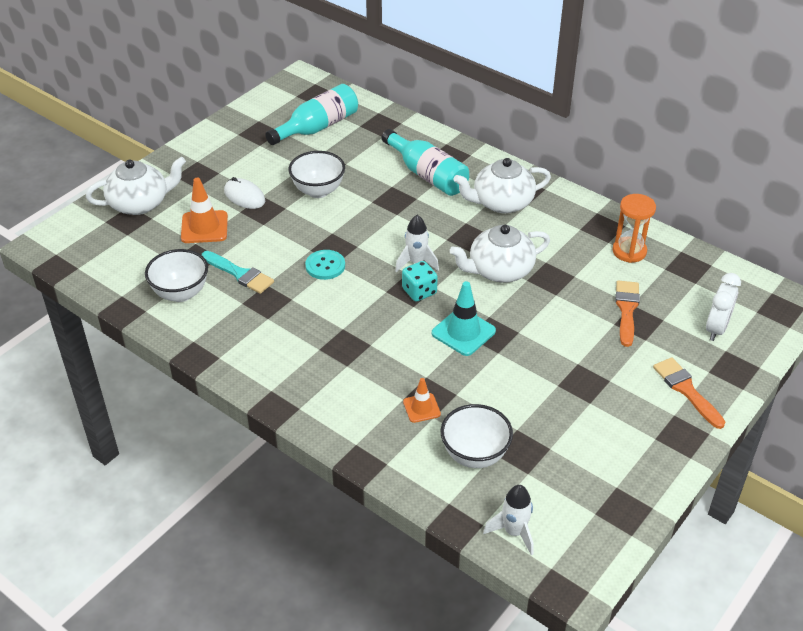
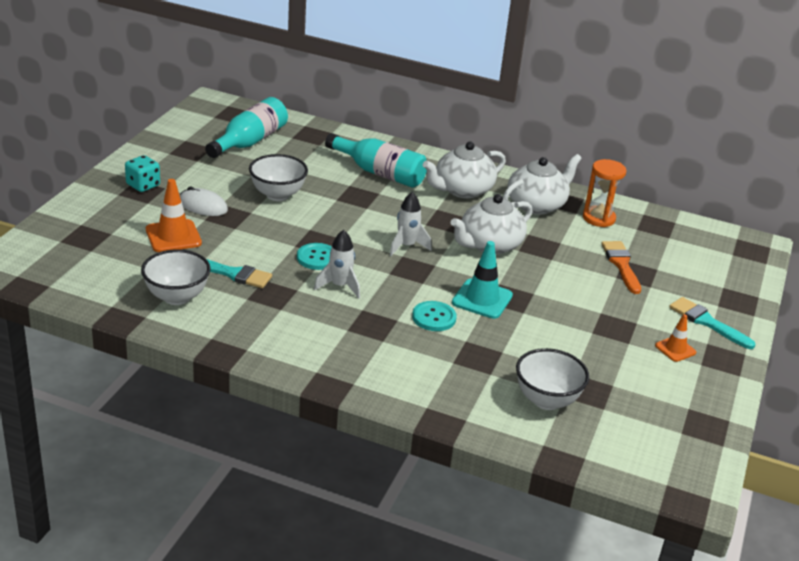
camera: 20 degrees left, 10 degrees down
white teapot [86,157,186,215] -> white teapot moved to [503,154,582,215]
turquoise dice [402,261,438,302] -> turquoise dice moved to [125,155,160,192]
orange traffic cone [403,378,441,423] -> orange traffic cone moved to [655,314,696,362]
white rocket [483,485,534,556] -> white rocket moved to [314,230,360,299]
orange brush [653,357,725,429] -> turquoise brush [669,297,756,349]
white clock [706,273,741,341] -> none
none -> turquoise button [412,301,457,331]

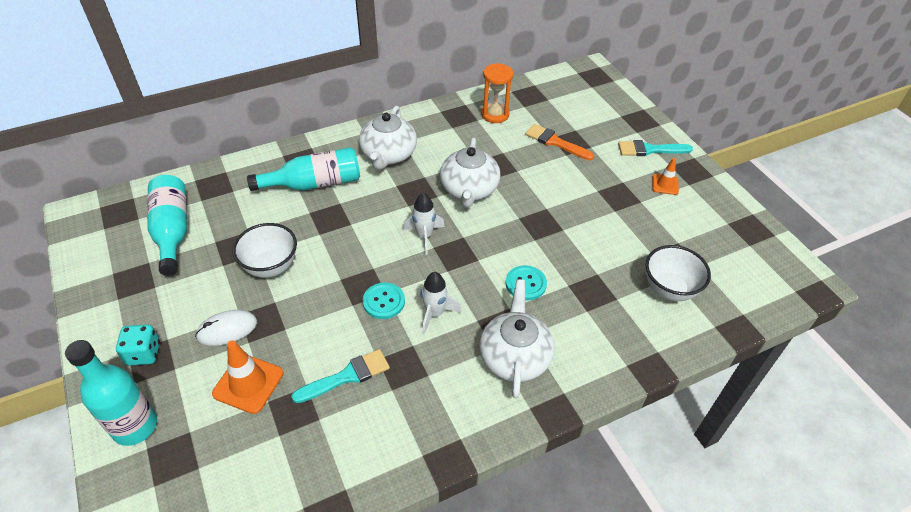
camera: 45 degrees left, 15 degrees up
white bowl [141,249,210,305] -> none
turquoise traffic cone [452,241,513,319] -> none
white teapot [503,154,582,215] -> white teapot moved to [479,279,555,398]
none -> turquoise bottle [65,340,157,446]

